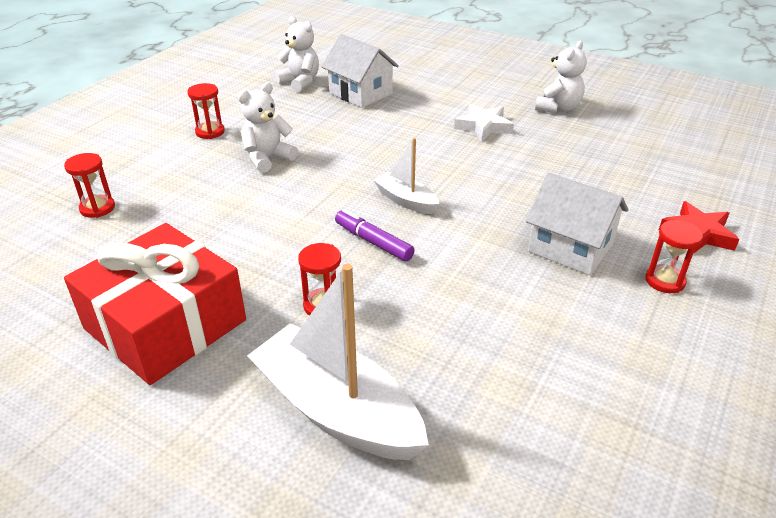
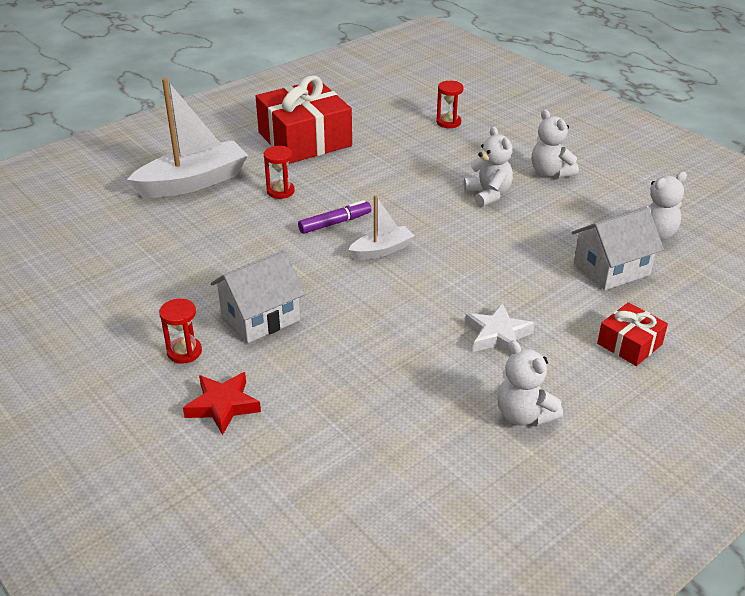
camera: 110 degrees right, 0 degrees up
red hourglass [187,83,225,139] -> white teddy bear [532,109,579,178]
none -> red gift [597,302,668,366]

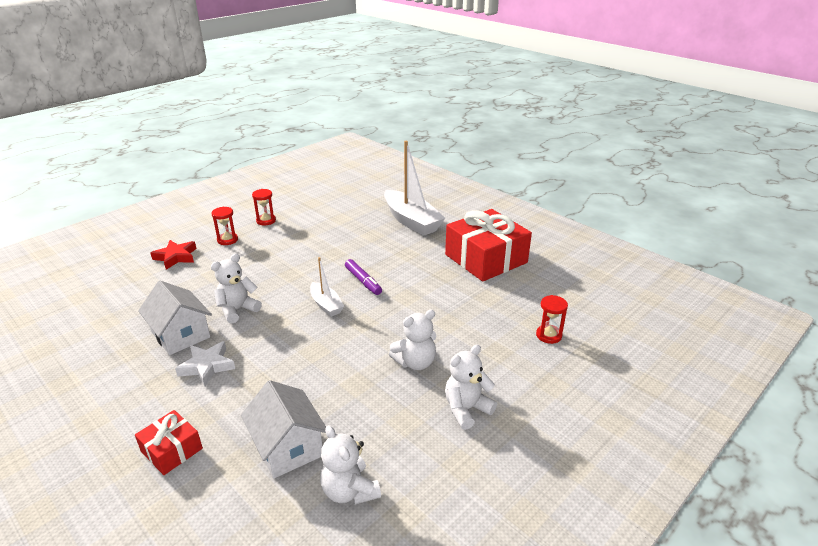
camera: 85 degrees right, 5 degrees down
white house [211,251,305,343] -> white house moved to [138,281,212,355]
red hourglass [264,146,295,199] -> red hourglass moved to [252,189,276,225]
white teddy bear [497,340,563,427] -> white teddy bear moved to [211,253,262,323]

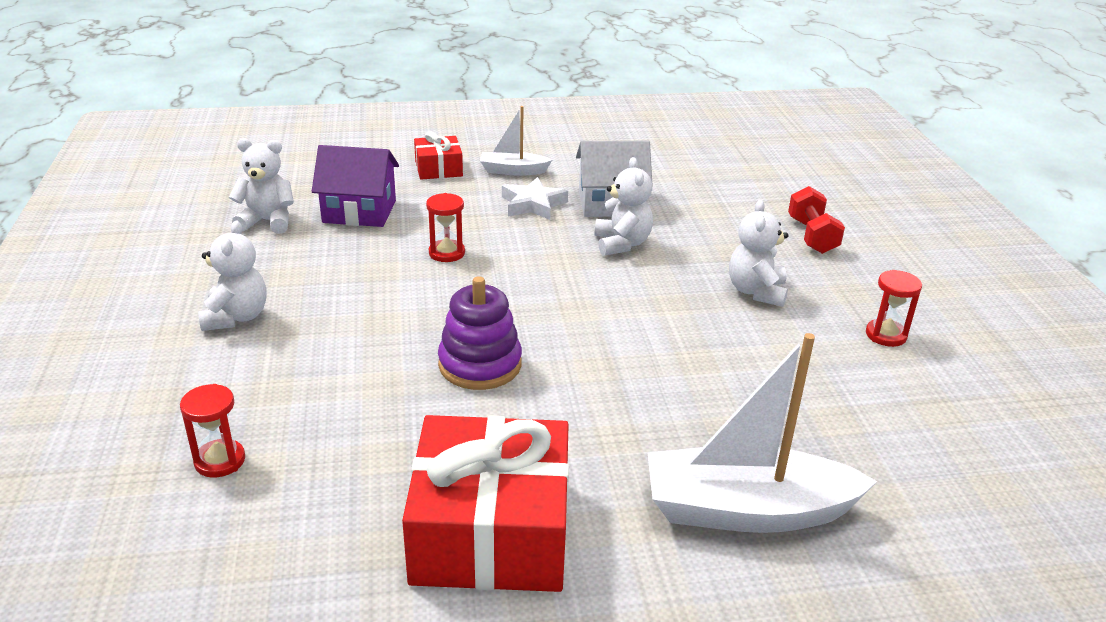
camera: 125 degrees right, 0 degrees up
red star [151,240,196,270] -> red dumbbell [788,186,845,254]
red hourglass [211,207,238,245] -> red hourglass moved to [426,193,465,262]
white house [241,380,326,478] -> purple house [312,145,399,227]
white boat [310,257,344,317] -> white boat moved to [480,106,552,176]
purple marker [345,259,382,295] -> none
white teddy bear [389,310,436,370] -> white teddy bear moved to [729,200,789,307]
none -> purple stacking toy [438,276,522,390]

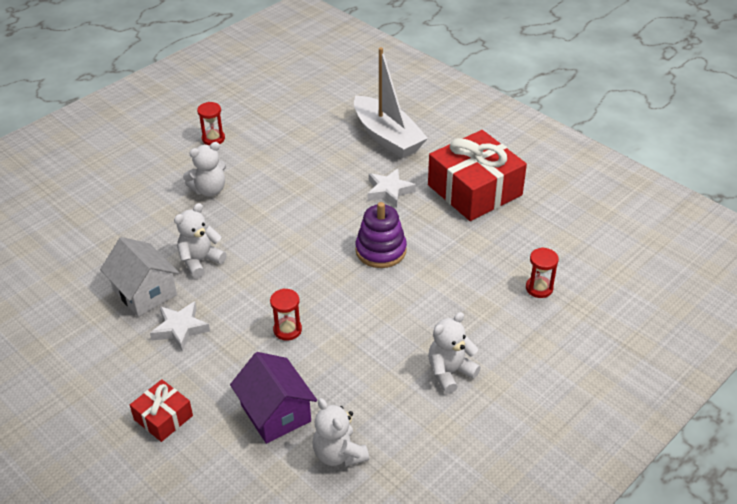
camera: 125 degrees left, 10 degrees up
white boat [480,106,552,176] -> none
red dumbbell [788,186,845,254] -> none
none -> white star [367,168,416,208]

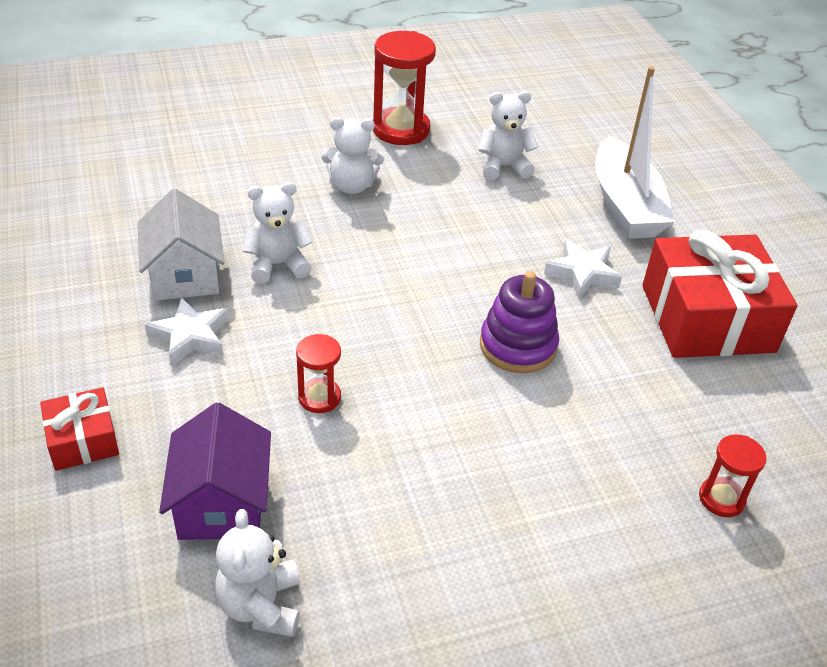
camera: 25 degrees right, 0 degrees up
red hourglass [197,102,225,146] -> red hourglass [373,31,436,145], size x1.84
white teddy bear [428,312,481,394] -> white teddy bear moved to [478,91,538,180]

